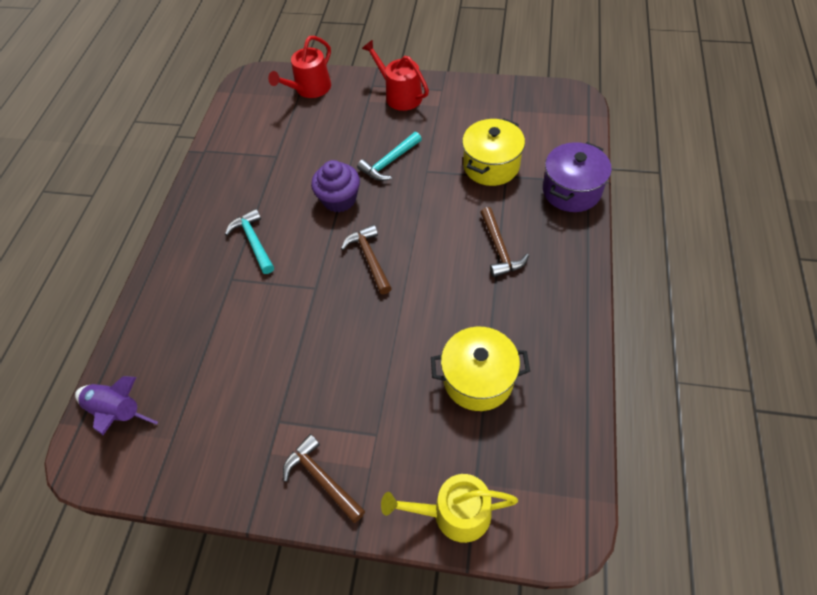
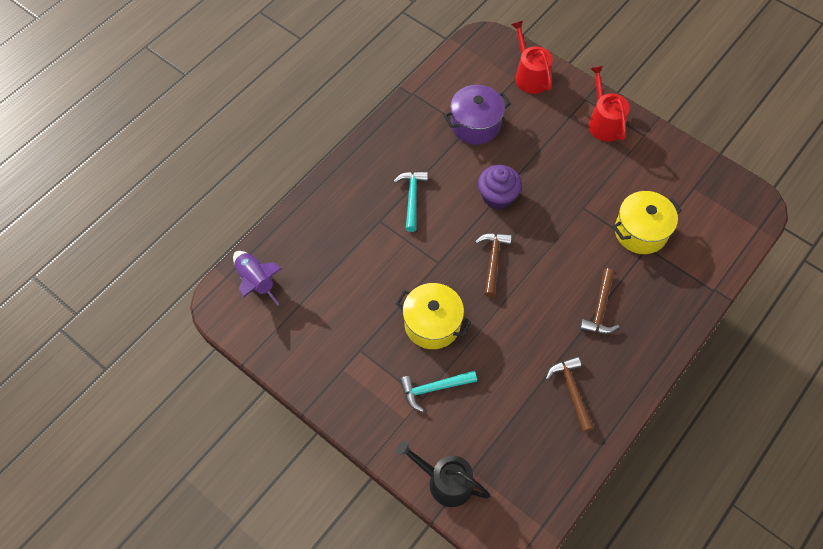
camera: 25 degrees right, 5 degrees up
red watering can [268,36,331,98] -> red watering can turned 90 degrees clockwise [511,20,553,94]
brown hammer [283,434,365,523] -> brown hammer moved to [546,357,594,432]
turquoise hammer [357,132,422,181] -> turquoise hammer moved to [400,371,477,412]
yellow watering can [381,474,518,543] -> black watering can [396,440,490,507]
yellow pot [431,327,530,411] -> yellow pot moved to [396,283,471,349]
purple pot [543,142,612,212] -> purple pot moved to [444,85,511,145]

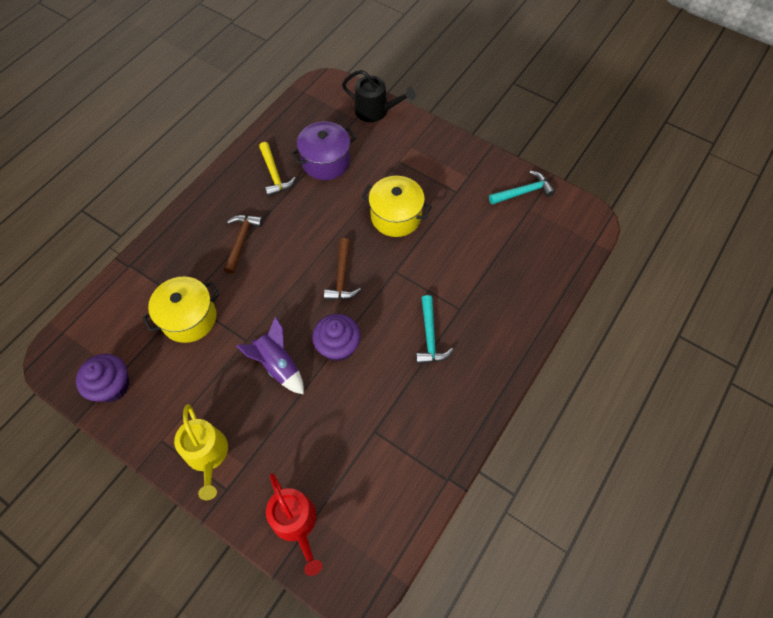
camera: 175 degrees right, 0 degrees up
purple rocket [233,251,282,306] -> purple rocket moved to [236,317,304,394]
turquoise hammer [400,371,477,412] -> turquoise hammer moved to [489,171,555,205]
purple pot [444,85,511,145] -> purple pot moved to [291,121,356,180]
brown hammer [546,357,594,432] -> yellow hammer [259,142,296,197]
red watering can [588,65,630,142] -> yellow watering can [174,404,228,500]
none -> purple cupcake [76,354,129,402]

